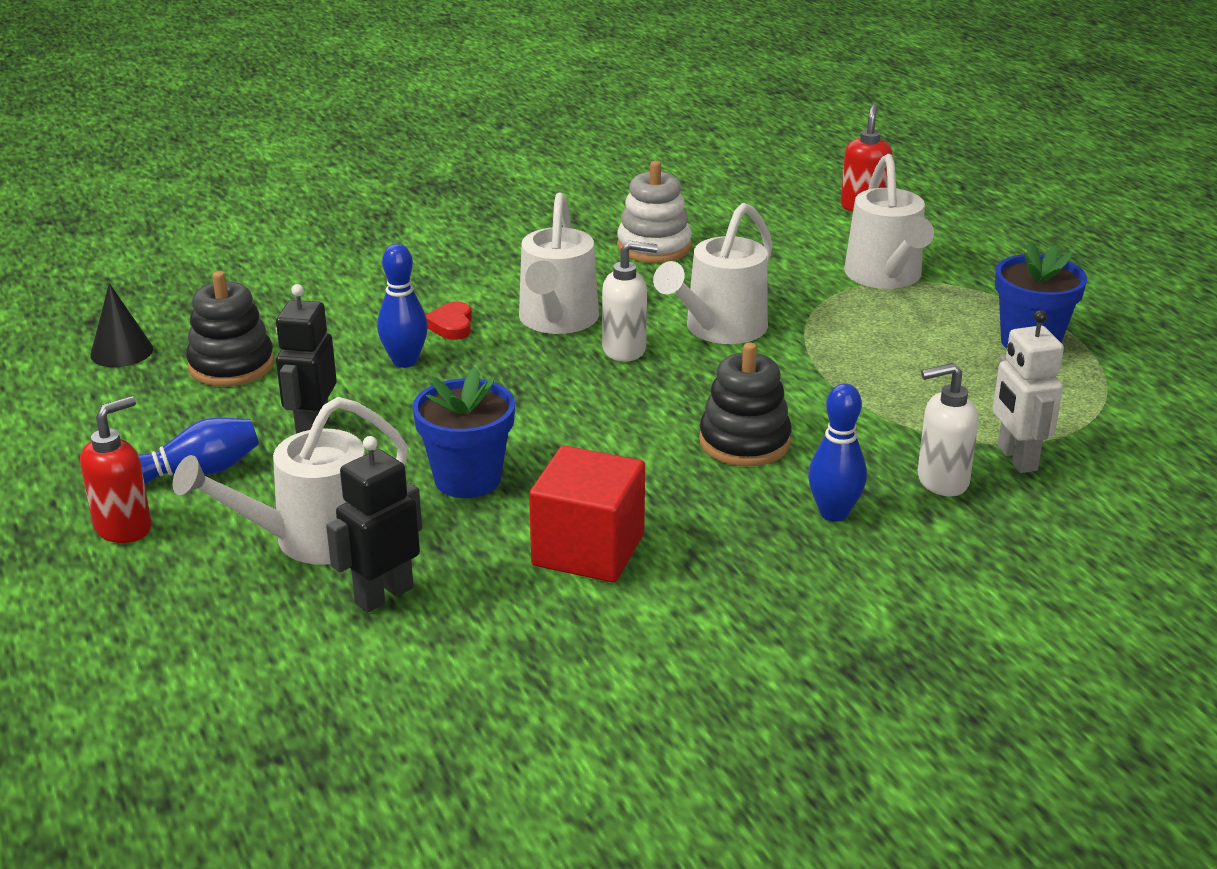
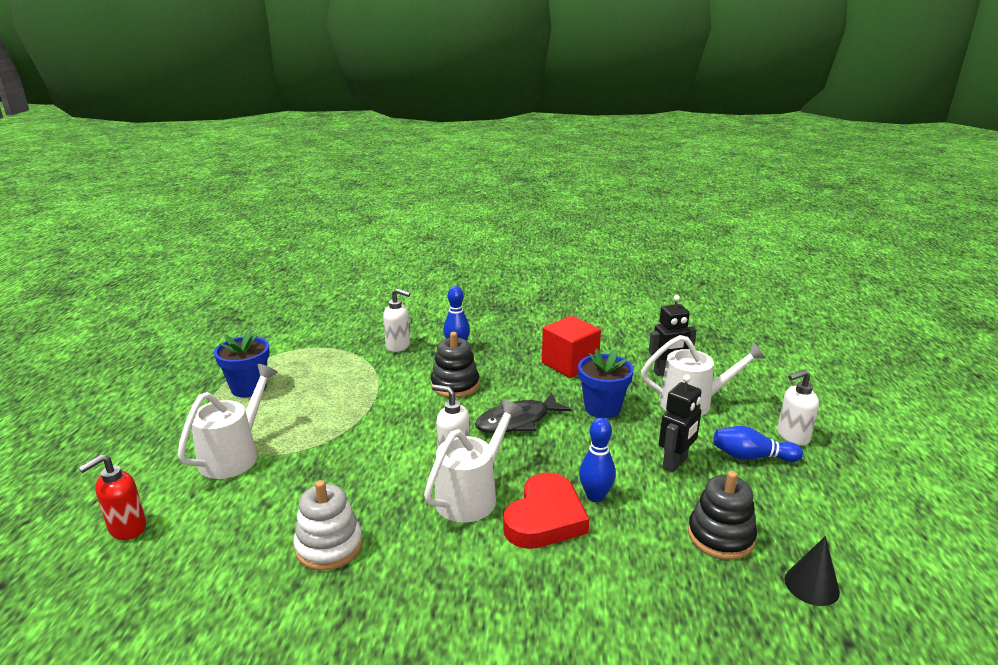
camera: 150 degrees left, 5 degrees down
red soap dispenser [80,396,152,543] -> white soap dispenser [777,370,819,446]
red heart [426,302,472,340] -> red heart [503,473,590,549], size x2.13
white watering can [653,203,773,344] -> none
white robot [993,310,1064,473] -> none
none -> black fish [475,393,572,433]

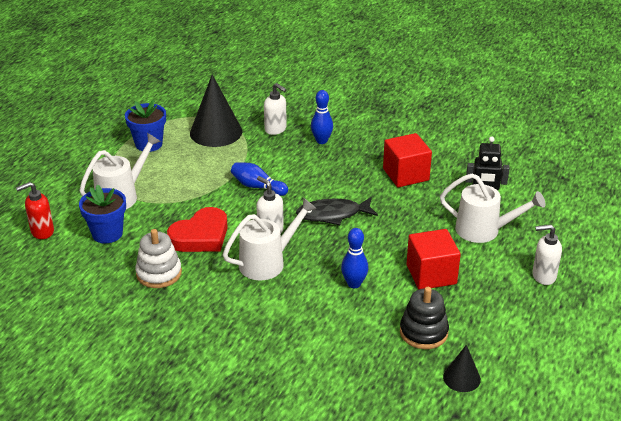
camera: 20 degrees right, 10 degrees up
black stacking toy [431,332,479,398] -> none
red heart [503,473,590,549] -> red heart moved to [167,207,228,252]
blue flower pot [578,348,634,418] -> blue flower pot moved to [79,185,126,243]
black robot [659,374,702,473] -> red cube [407,229,461,289]
blue bowling pin [713,426,803,462] -> blue bowling pin moved to [231,162,288,196]
none -> black cone [190,74,242,147]

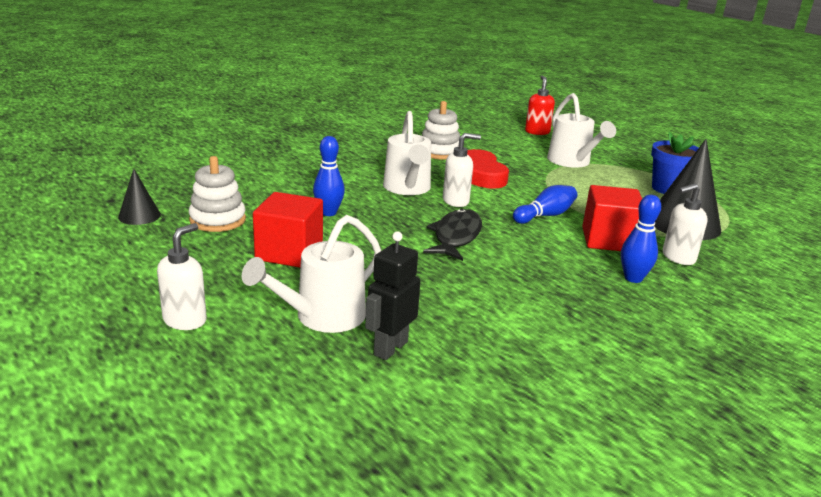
camera: 115 degrees right, 10 degrees down
blue flower pot [79,185,126,243] -> none
red cube [383,133,432,187] -> red cube moved to [582,185,642,251]
black stacking toy [400,287,449,349] -> white stacking toy [189,156,246,232]

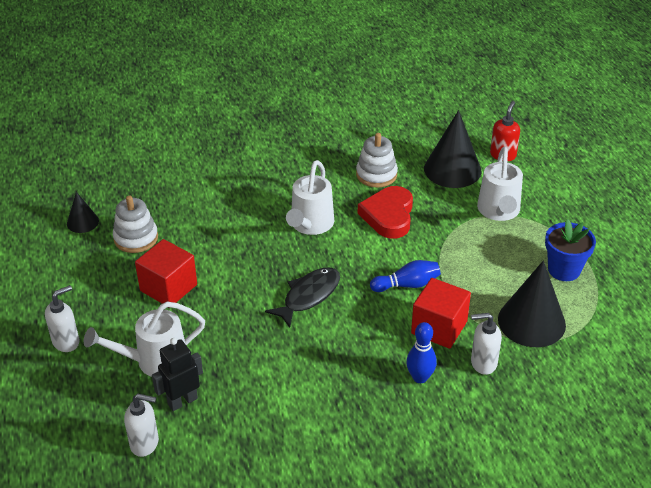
camera: 25 degrees right, 15 degrees up
blue bowling pin [313,136,345,216] -> none
white soap dispenser [443,133,481,207] -> white soap dispenser moved to [124,394,159,457]
none -> black cone [424,110,481,188]

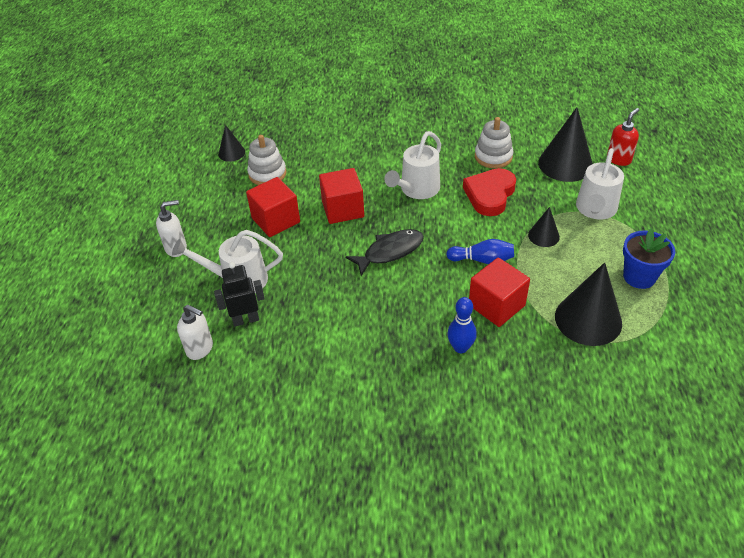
camera: 20 degrees right, 5 degrees up
white soap dispenser [471,313,502,375] -> none
none -> red cube [319,168,364,224]
none -> black cone [528,207,560,247]

